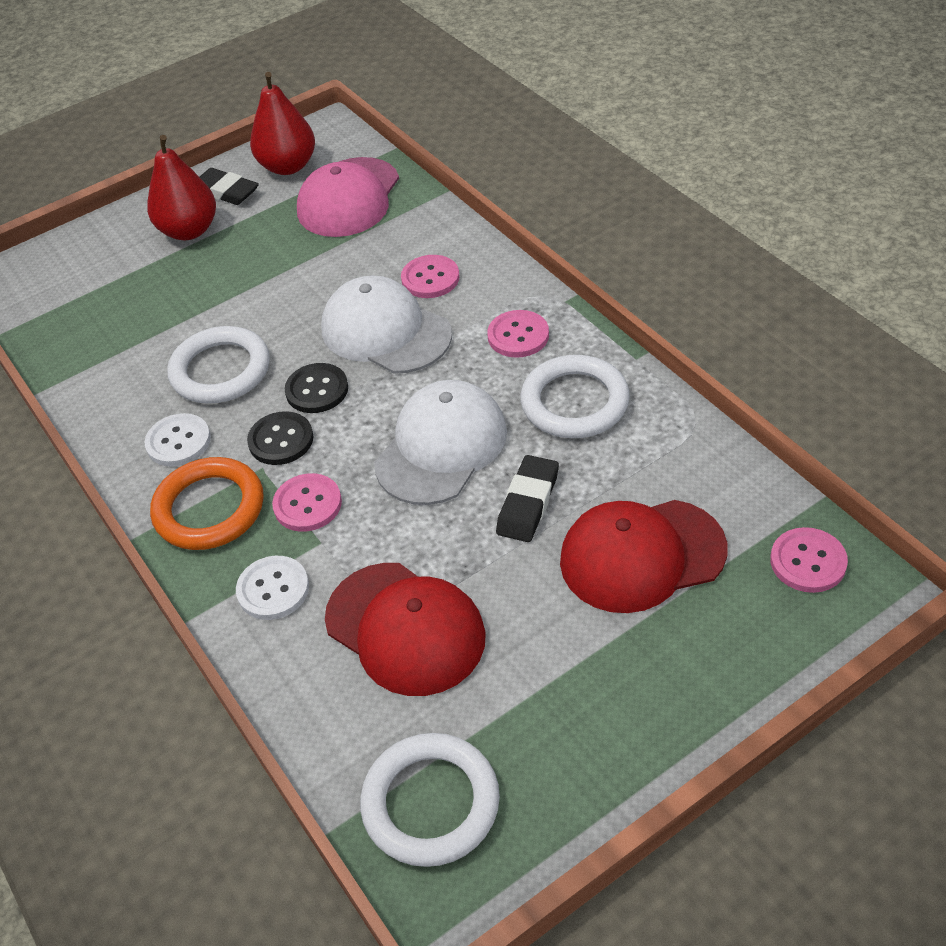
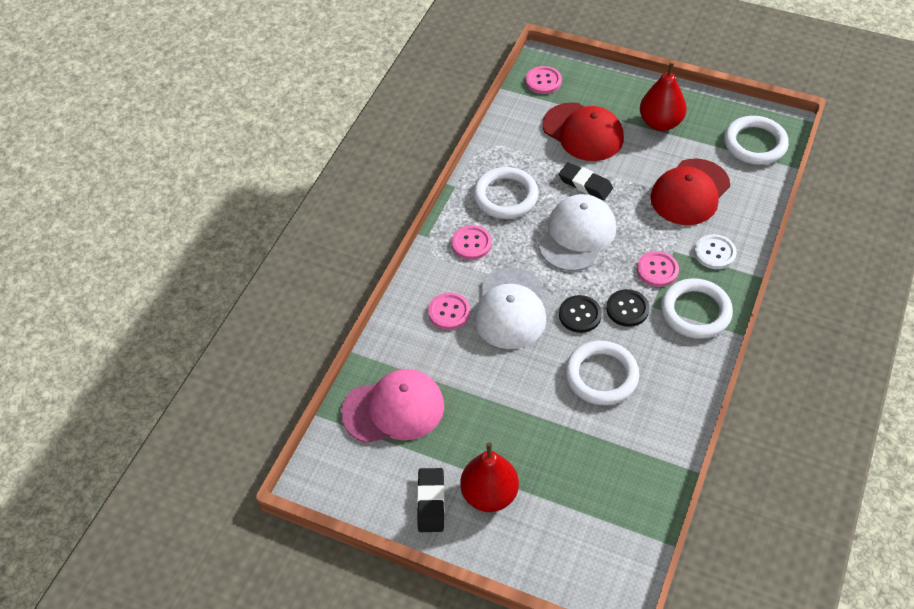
camera: 125 degrees left, 5 degrees up
white button [145,413,211,467] -> none
orange ring [150,457,264,550] -> white ring [661,278,733,339]
red pear [250,72,315,175] -> red pear moved to [640,63,687,131]
red cap [325,563,486,696] -> red cap turned 150 degrees counterclockwise [650,159,730,225]
white cap [374,380,507,505] -> white cap turned 120 degrees clockwise [538,194,616,271]
black eraser [496,455,559,542] -> black eraser turned 45 degrees clockwise [558,162,613,200]

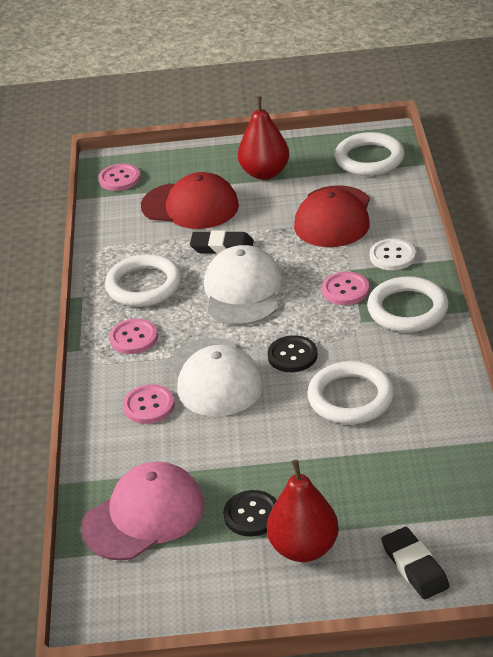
camera: 25 degrees left, 15 degrees down
black eraser [417,468,445,532] -> black eraser moved to [381,527,450,599]
black button [606,289,650,327] -> black button moved to [223,490,277,536]

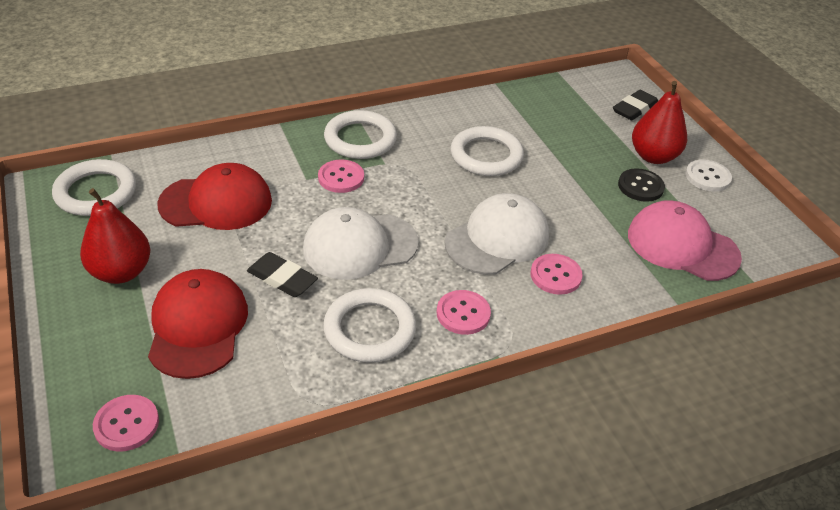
camera: 115 degrees left, 5 degrees up
black eraser [190,230,254,254] -> black eraser turned 45 degrees counterclockwise [247,252,318,297]
black button [267,335,318,372] -> none
white button [370,239,416,270] -> white button moved to [685,159,732,192]

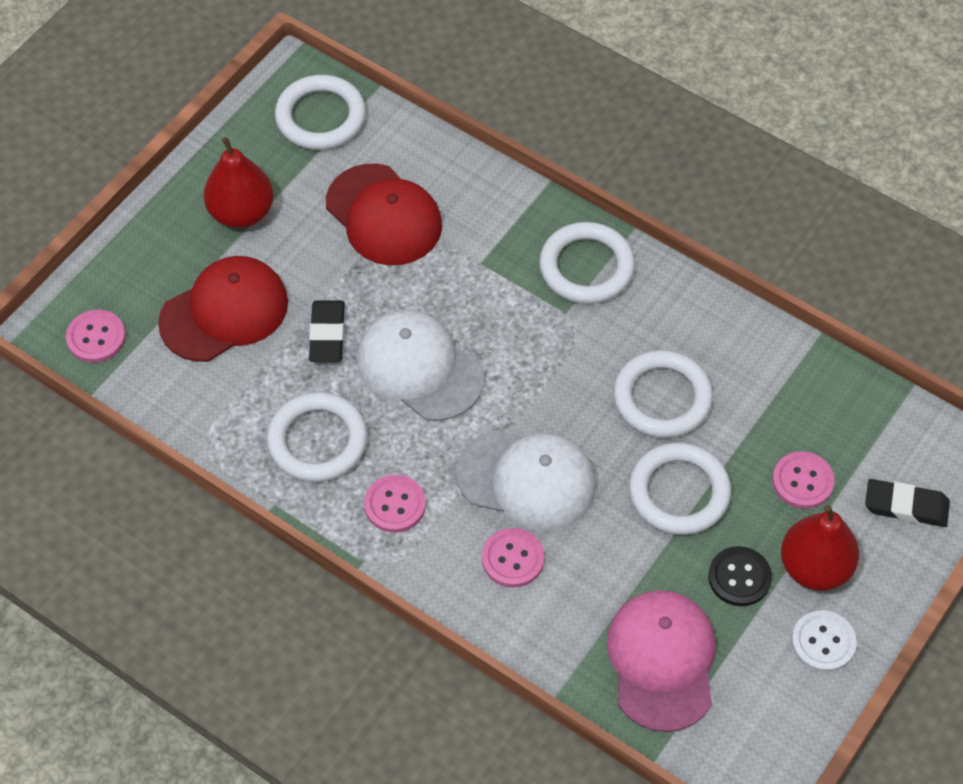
camera: 60 degrees right, 15 degrees up
pink button [318,159,364,193] -> pink button moved to [772,451,835,509]
none -> white ring [629,442,731,535]

